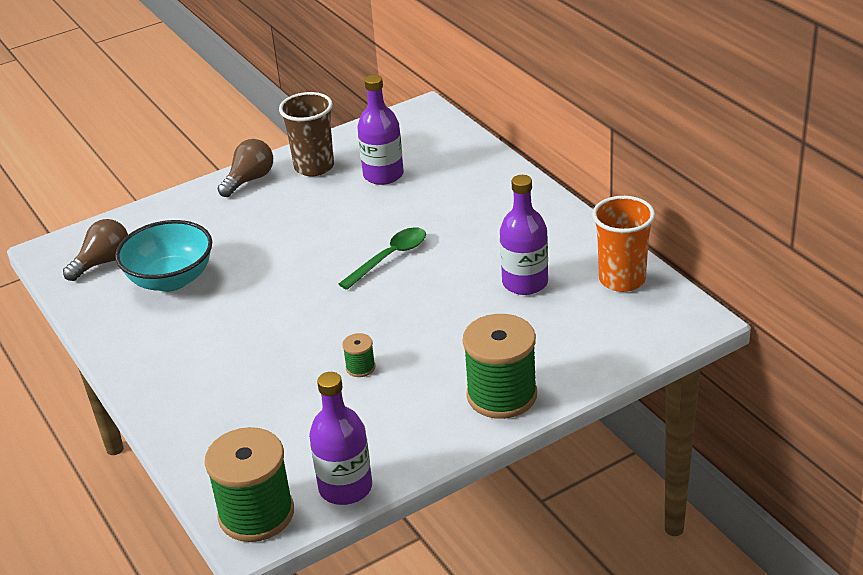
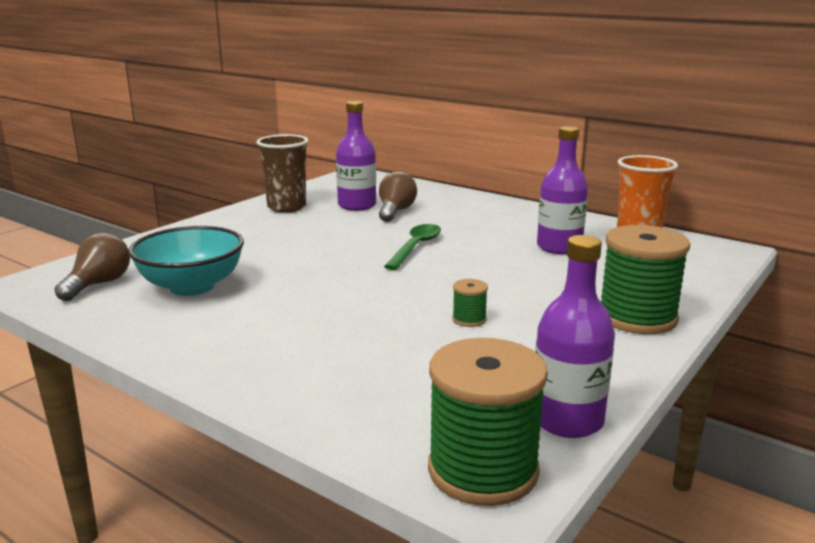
camera: 25 degrees left, 15 degrees down
brown light bulb [217,139,273,197] -> brown light bulb moved to [379,171,417,222]

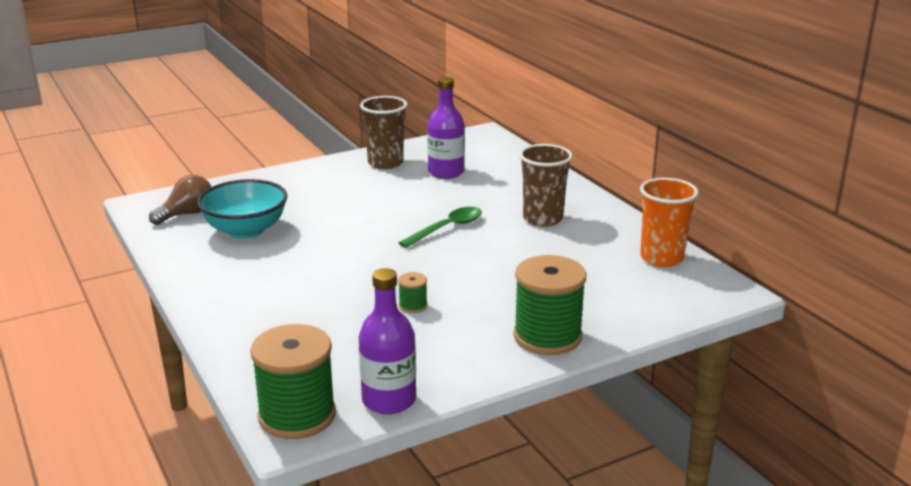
camera: 25 degrees right, 5 degrees up
brown light bulb [379,171,417,222] -> none
purple bottle [537,126,588,254] -> none
none -> brown cup [519,144,573,227]

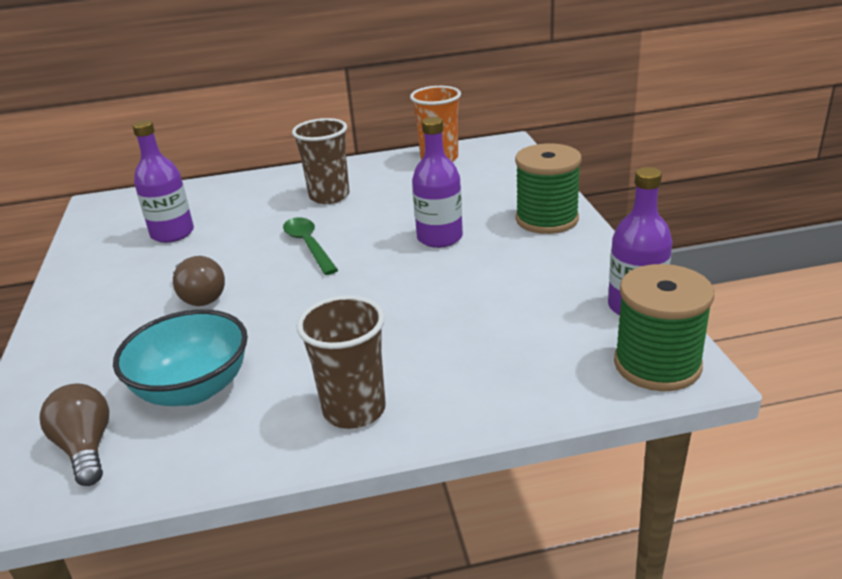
camera: 70 degrees left, 5 degrees up
brown cup [360,96,407,169] -> brown cup moved to [296,295,386,429]
green spool [398,272,427,313] -> none
none -> brown light bulb [173,256,225,306]
none -> purple bottle [412,117,463,248]

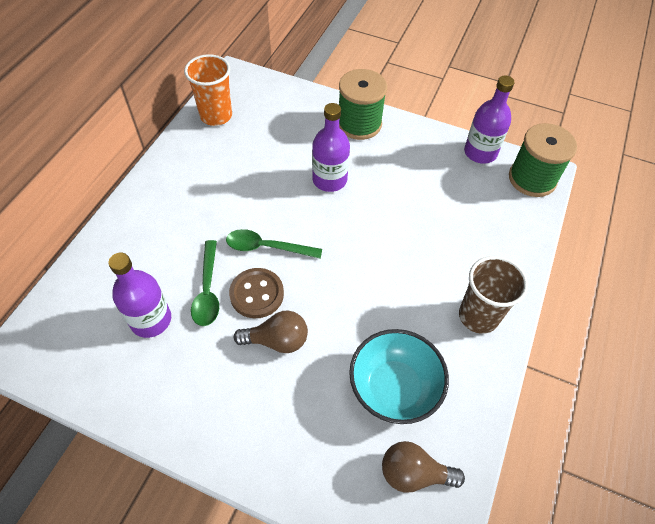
camera: 60 degrees left, 25 degrees up
brown cup [292,118,350,204] -> none
none -> green spoon [191,240,219,326]
none -> brown button [229,268,284,318]

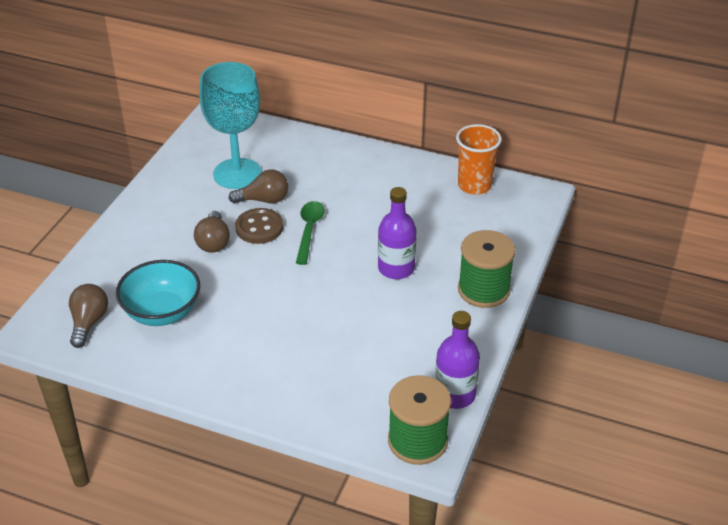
camera: 90 degrees right, 15 degrees down
purple bottle [108,253,171,338] -> turquoise goblet [199,62,261,189]
green spoon [191,240,219,326] -> brown light bulb [229,169,288,204]
brown cup [459,256,528,334] -> none

